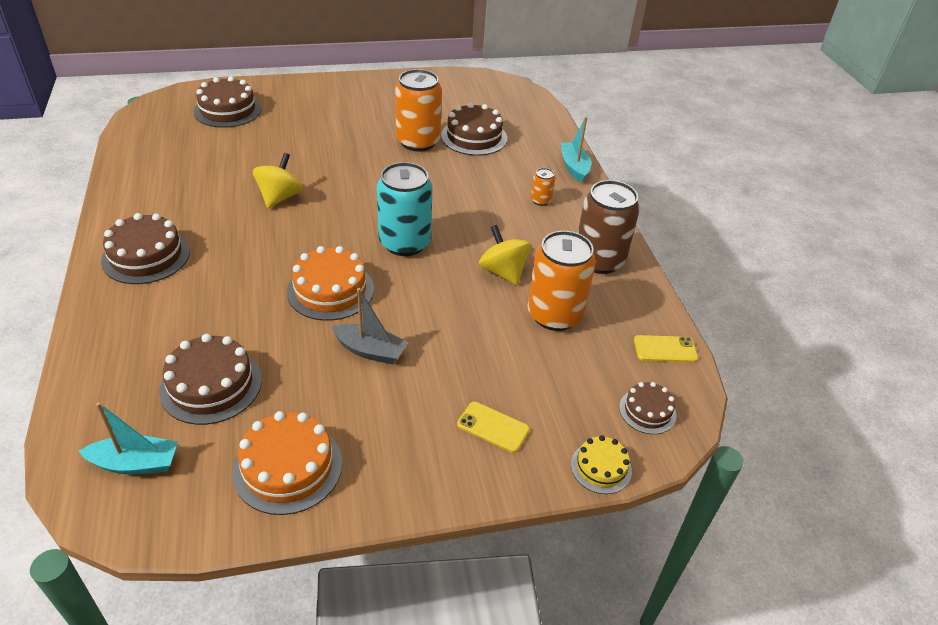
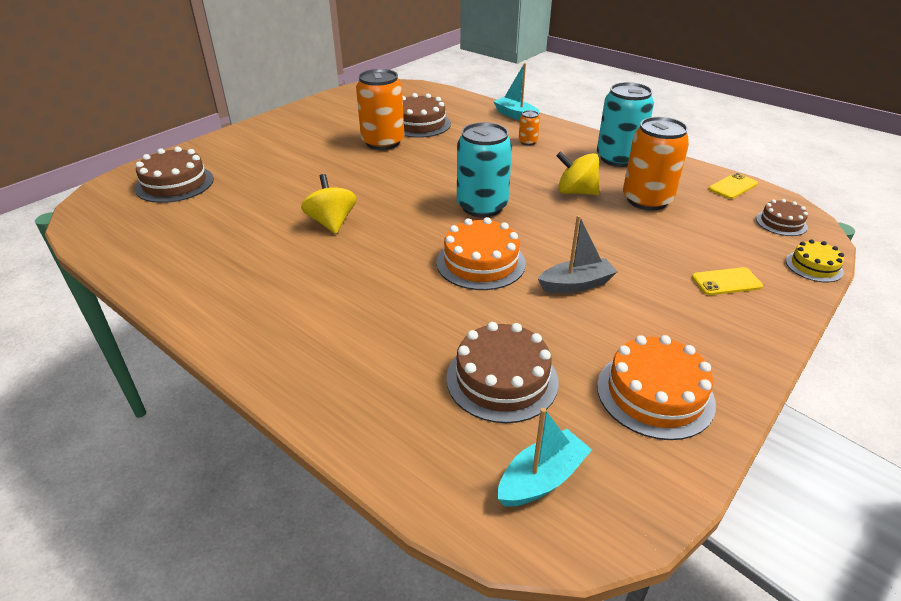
camera: 35 degrees left, 5 degrees down
brown cake [101,213,190,284] -> none
brown can [578,180,640,274] -> turquoise can [597,82,654,167]

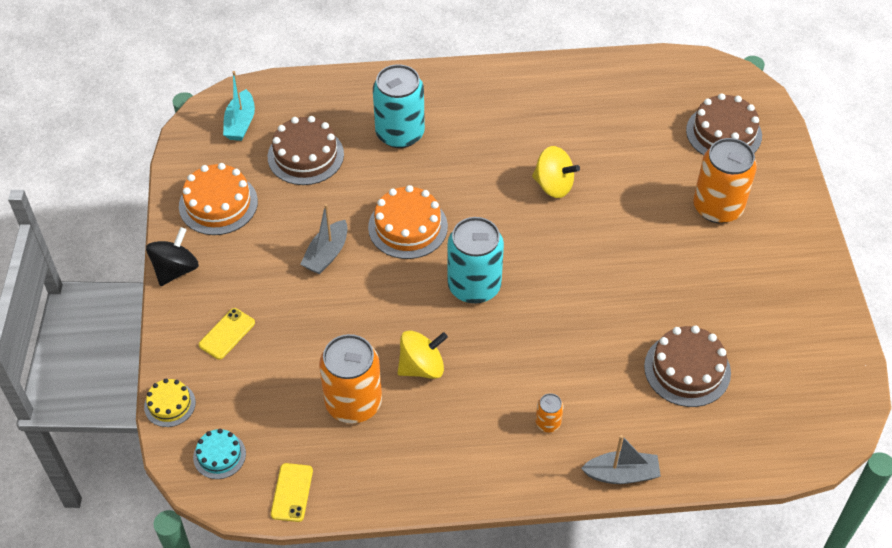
camera: 135 degrees right, 15 degrees up
orange can [356,69,404,150] -> orange can moved to [693,138,757,223]
turquoise boat [493,63,540,120] -> grey boat [581,435,661,484]
turquoise can [597,82,654,167] -> turquoise can moved to [373,64,425,148]
brown cake [756,199,808,236] -> turquoise cake [193,429,246,479]
none -> black spinning top [146,227,199,286]

